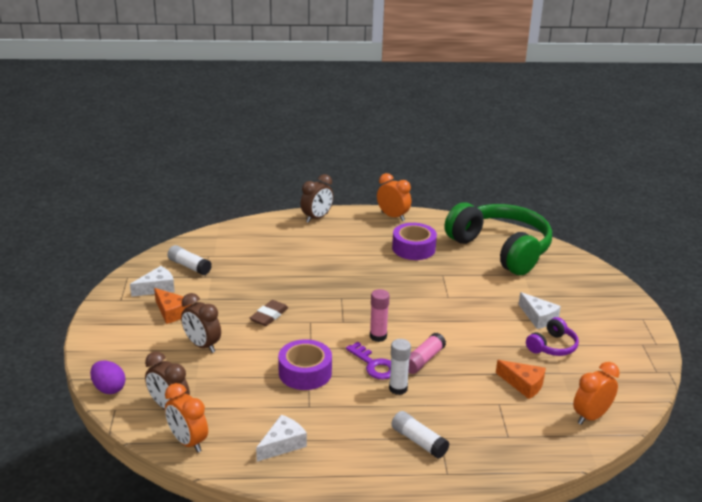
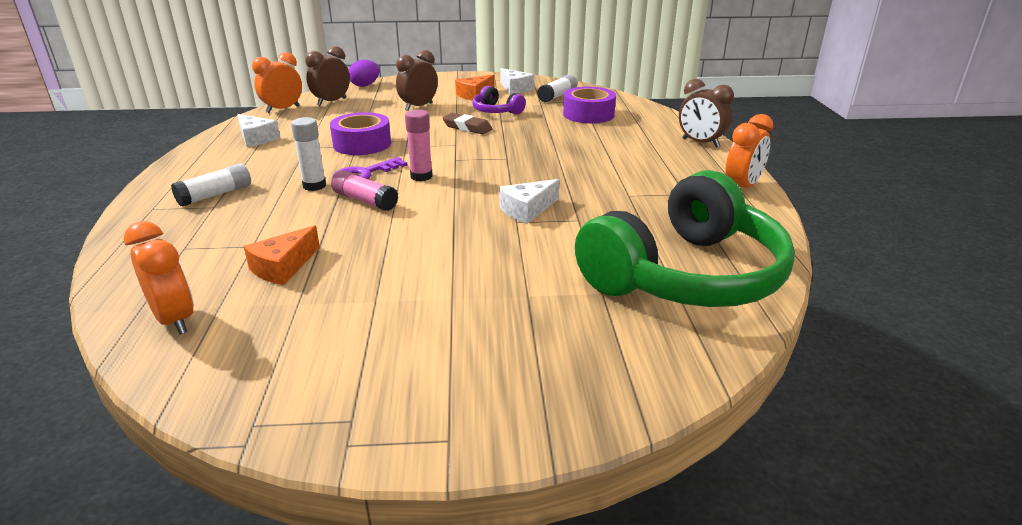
camera: 90 degrees right, 0 degrees up
purple tape [392,223,437,260] -> purple tape moved to [563,87,616,123]
white cheese [518,292,561,329] -> white cheese moved to [499,179,559,224]
purple headphones [526,317,579,356] -> purple headphones moved to [472,86,526,115]

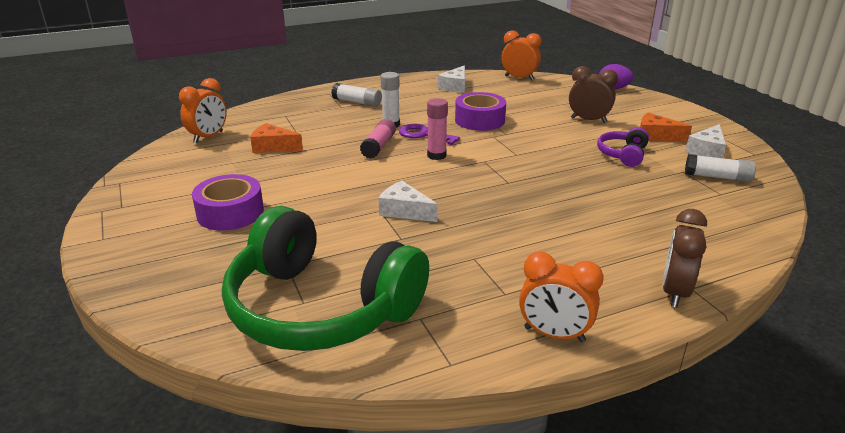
camera: 70 degrees right, 0 degrees up
brown clock [305,46,350,106] -> none
brown eraser [443,113,492,134] -> none
purple tape [563,87,616,123] -> purple tape moved to [192,174,264,231]

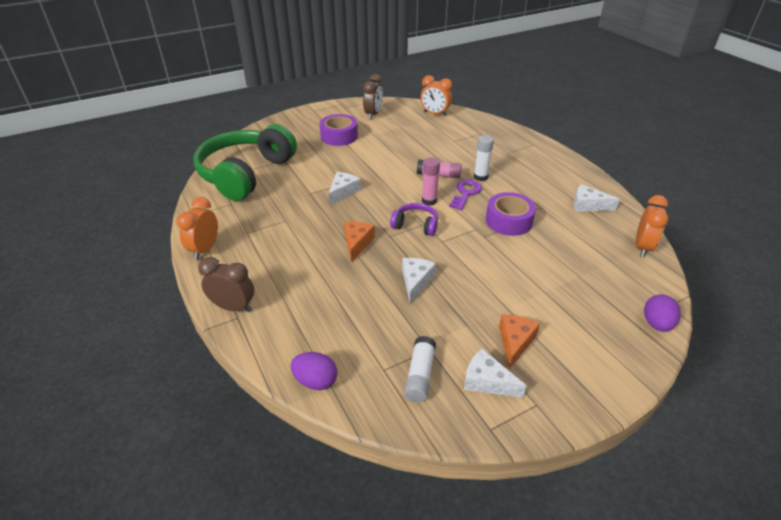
camera: 85 degrees right, 10 degrees up
orange cheese [250,123,303,153] -> orange cheese moved to [344,222,375,262]
white glue stick [331,83,382,107] -> none
brown clock [569,66,618,123] -> brown clock moved to [363,74,383,119]
purple headphones [597,127,649,167] -> purple headphones moved to [390,203,438,236]
none -> purple egg [291,352,337,390]
none -> white cheese [402,258,436,303]

